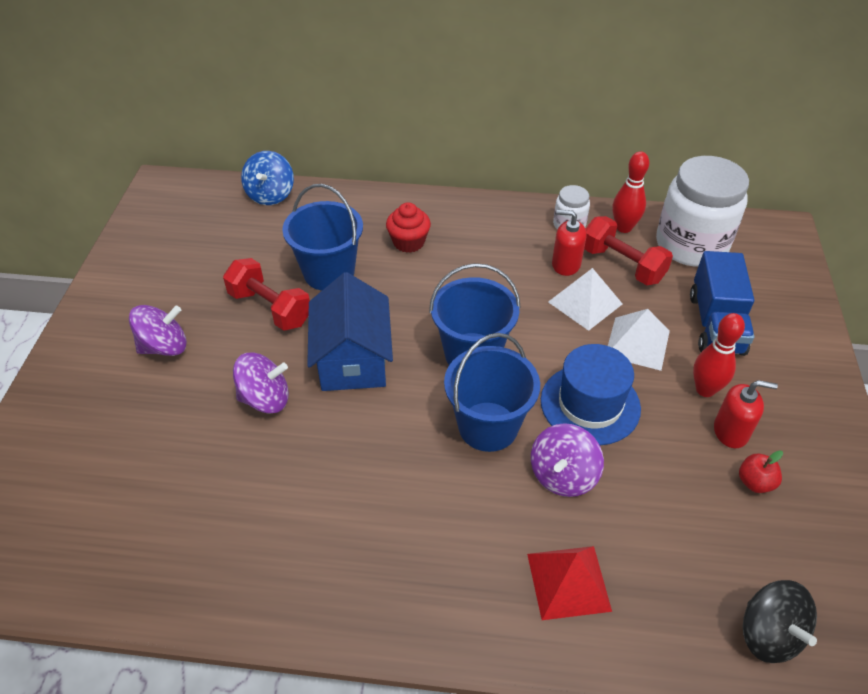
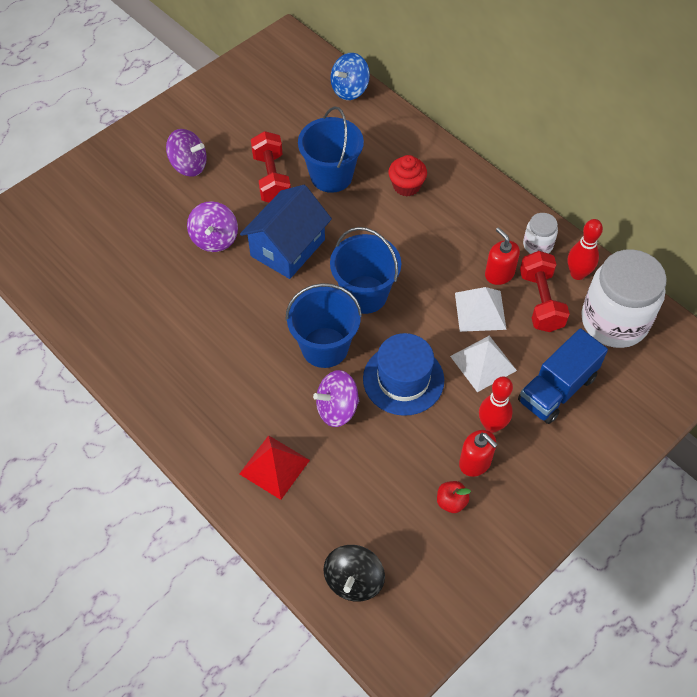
camera: 40 degrees right, 10 degrees up
purple spinning top [233,353,289,414] -> purple spinning top turned 60 degrees clockwise [187,201,238,252]

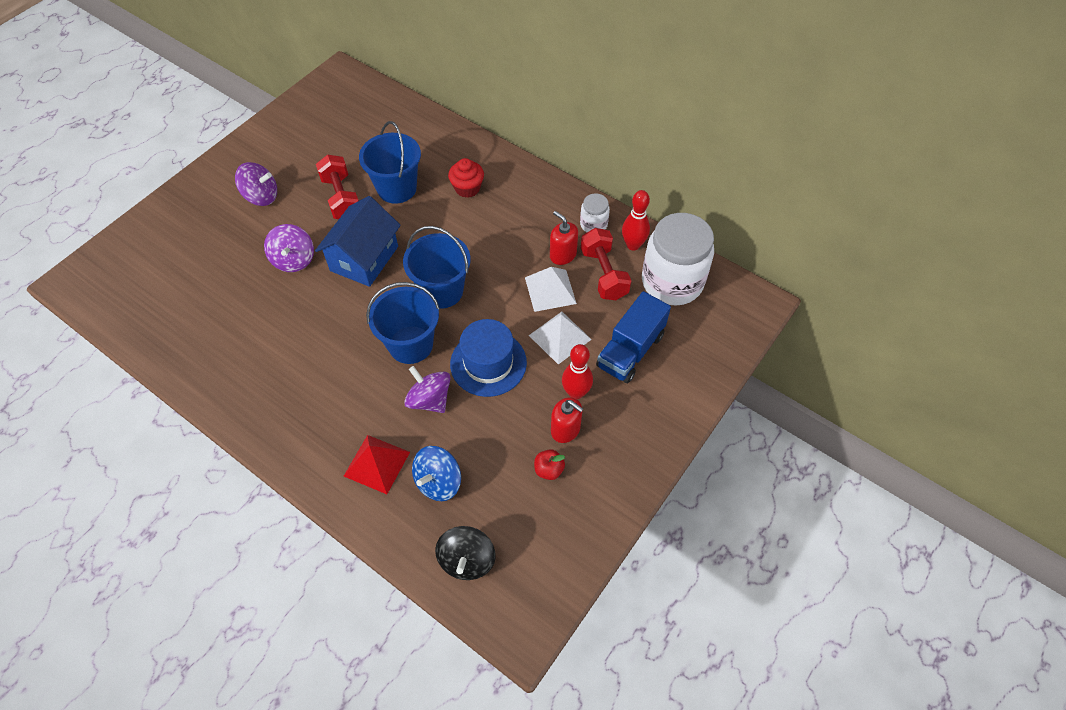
camera: 10 degrees left, 0 degrees up
purple spinning top [313,370,359,427] -> purple spinning top turned 75 degrees clockwise [404,366,451,413]
blue spinning top [331,53,370,100] -> blue spinning top moved to [412,446,461,501]

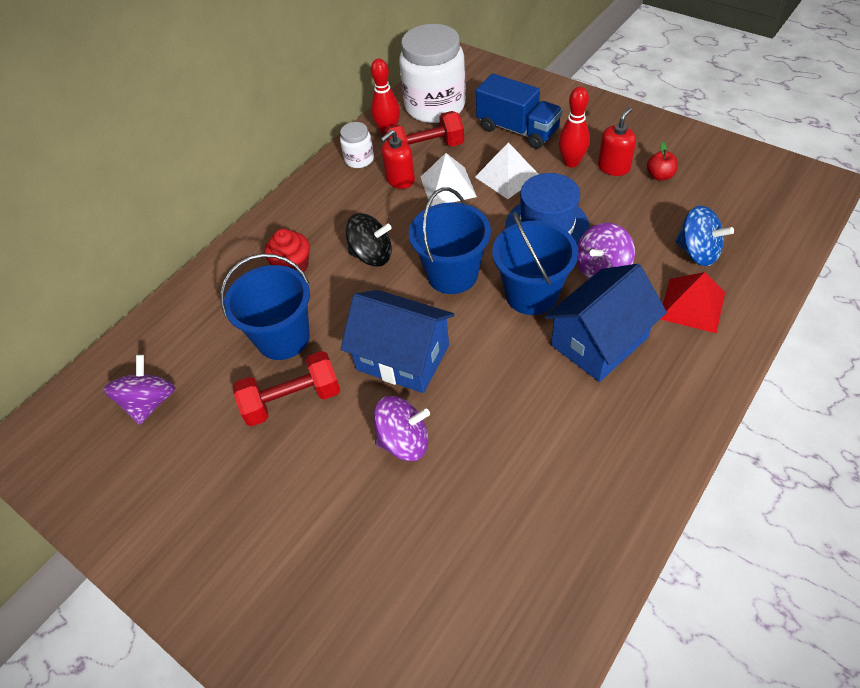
camera: 85 degrees left, 5 degrees down
purple spinning top [235,162,277,206] -> purple spinning top moved to [103,355,175,425]
black spinning top [435,526,496,580] -> black spinning top moved to [345,213,392,267]
none -> blue house [544,264,667,382]

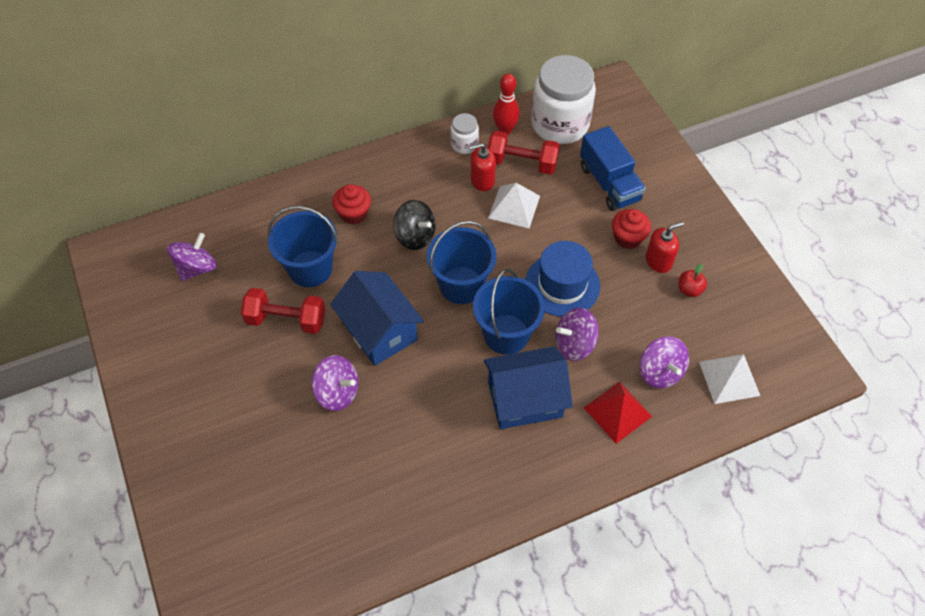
camera: 25 degrees right, 5 degrees up
white pyramid [475,142,538,199] -> white pyramid moved to [699,354,760,404]
red bowling pin [558,87,590,168] -> red cupcake [612,209,651,249]
blue spinning top [675,205,734,266] -> purple spinning top [640,336,689,389]

